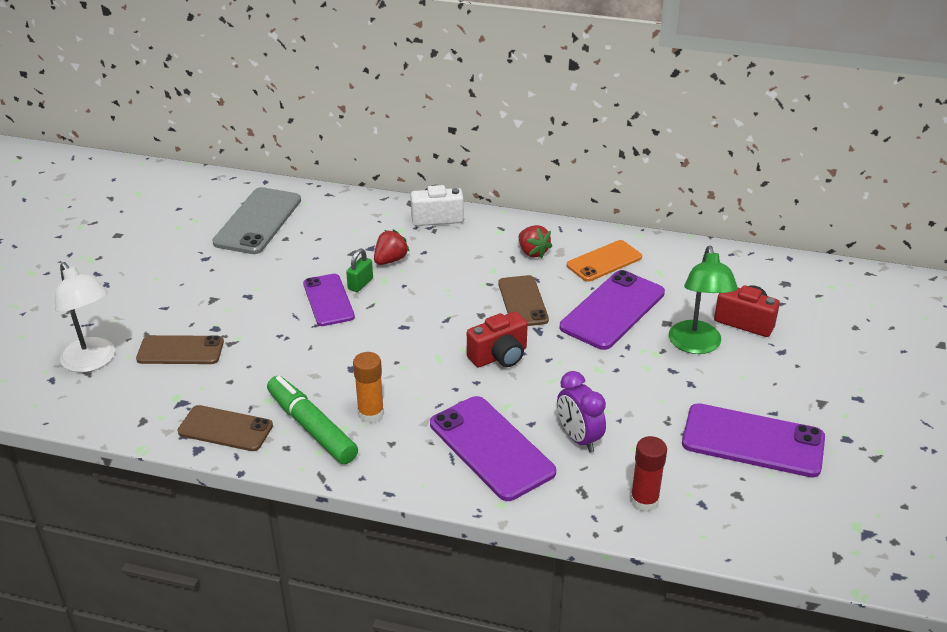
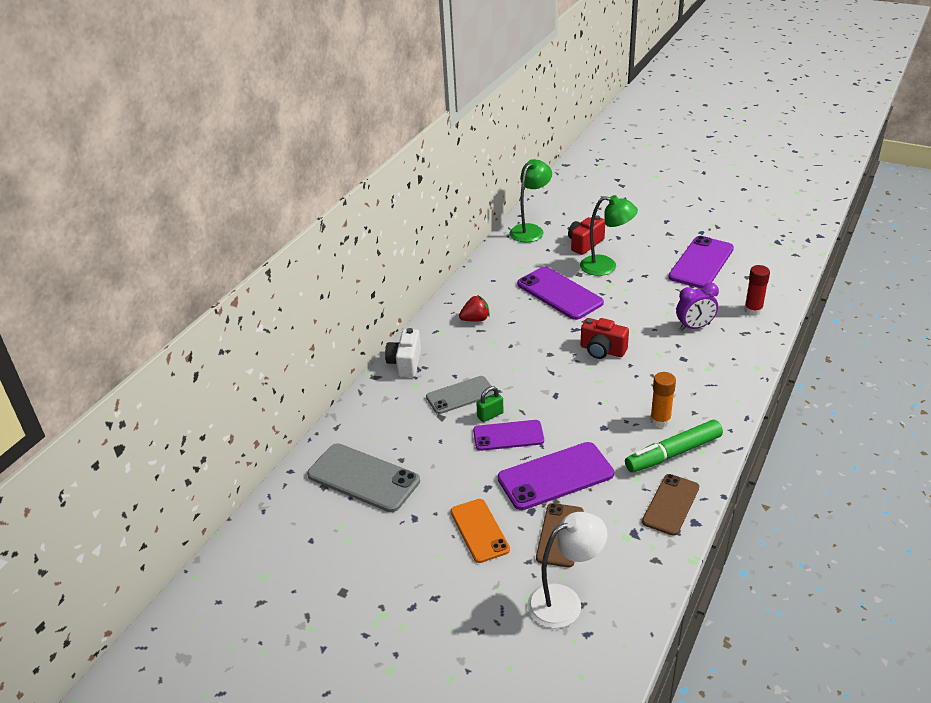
camera: 75 degrees left, 0 degrees up
green padlock [346,249,373,292] -> green padlock turned 75 degrees counterclockwise [476,386,504,422]
red strawberry [374,230,410,265] -> grey phone [426,376,494,414]
purple phone [430,396,556,501] -> purple phone moved to [498,442,614,510]
red camera [467,312,528,367] -> red camera turned 135 degrees clockwise [581,318,629,359]
brown phone [498,275,549,326] -> none
orange phone [567,240,642,282] -> orange phone moved to [451,499,510,563]
none -> green lamp [510,159,552,242]

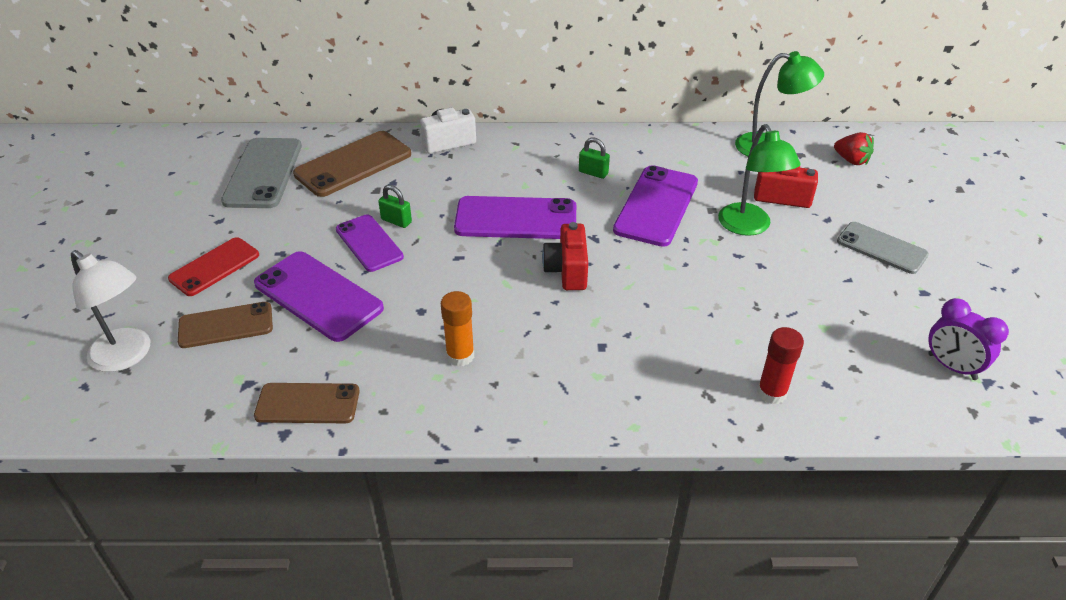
camera: 60 degrees right, 5 degrees up
grey phone [426,376,494,414] -> grey phone moved to [837,222,929,274]
orange phone [451,499,510,563] -> red phone [168,237,259,296]
red strawberry [459,295,490,322] -> red strawberry moved to [834,132,874,165]
green marker [625,420,723,473] -> none
purple phone [668,236,734,289] -> purple phone moved to [454,196,576,239]
purple clock [676,283,719,331] -> purple clock moved to [928,298,1009,380]
none -> brown phone [293,131,411,197]
none -> green padlock [579,137,610,179]

